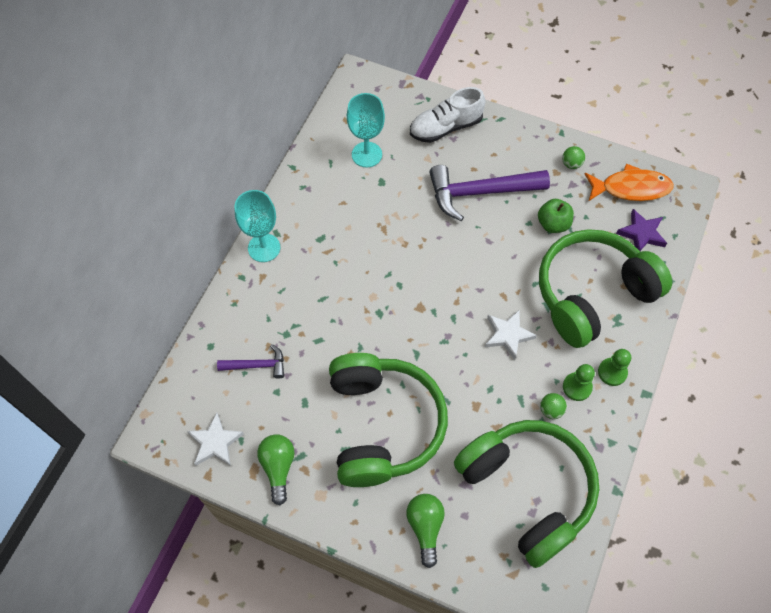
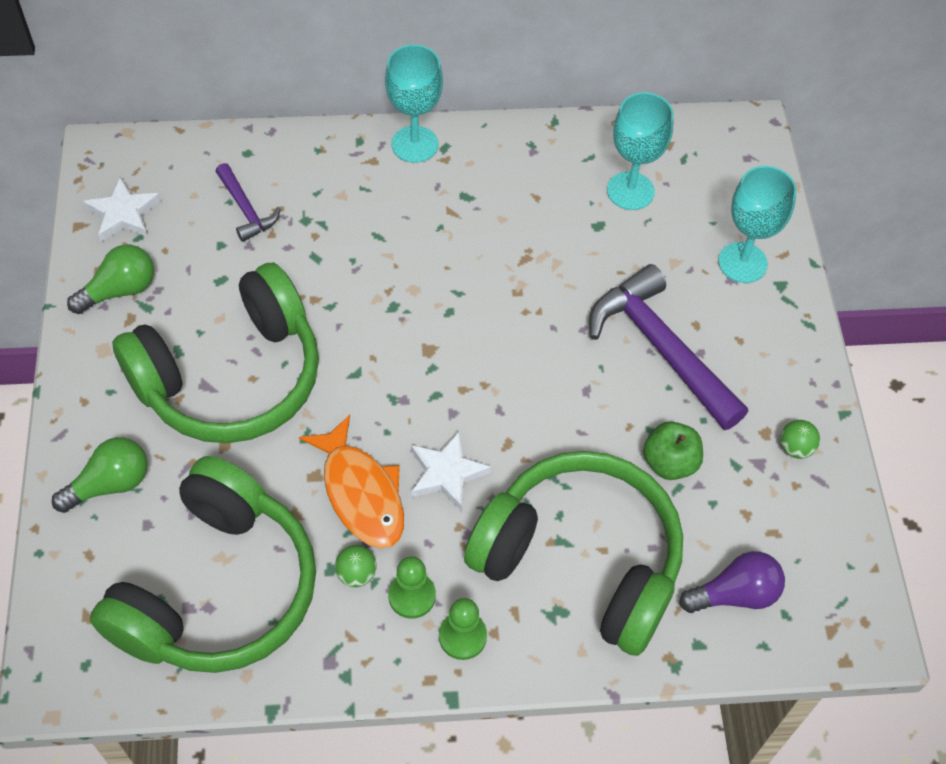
camera: 60 degrees right, 5 degrees down
white shoe [410,87,486,143] -> turquoise goblet [718,166,797,283]
orange fish [584,163,674,201] -> orange fish moved to [299,415,404,549]
purple star [616,209,667,251] -> purple light bulb [679,551,785,613]

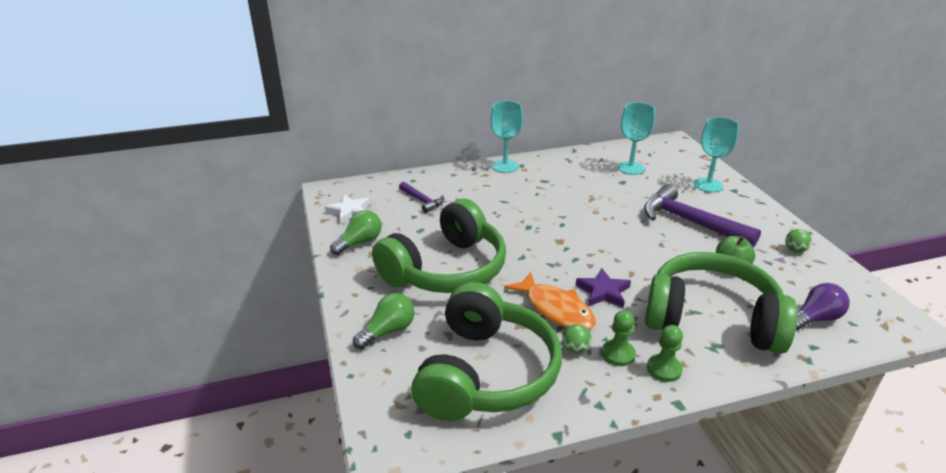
camera: 10 degrees left, 25 degrees down
white star [411,430,491,510] -> purple star [576,268,631,308]

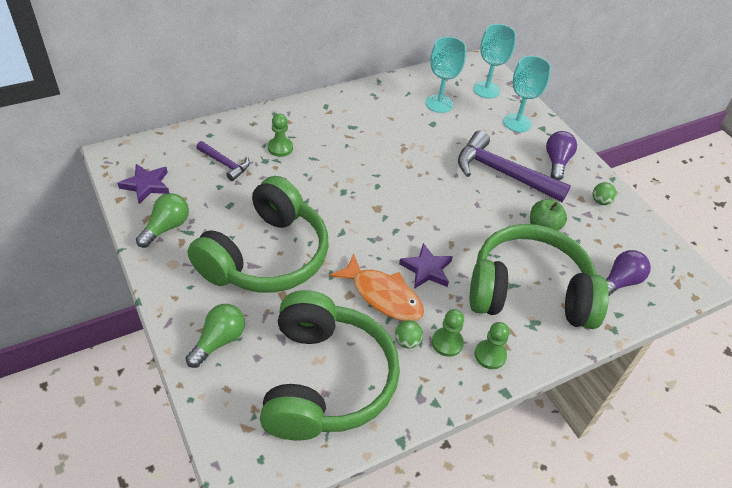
camera: 15 degrees left, 15 degrees up
white star [325,194,370,224] -> purple star [118,164,169,204]
turquoise goblet [491,101,523,173] -> turquoise goblet moved to [473,24,516,98]
none -> green pawn [268,114,293,157]
none -> purple light bulb [546,131,577,180]

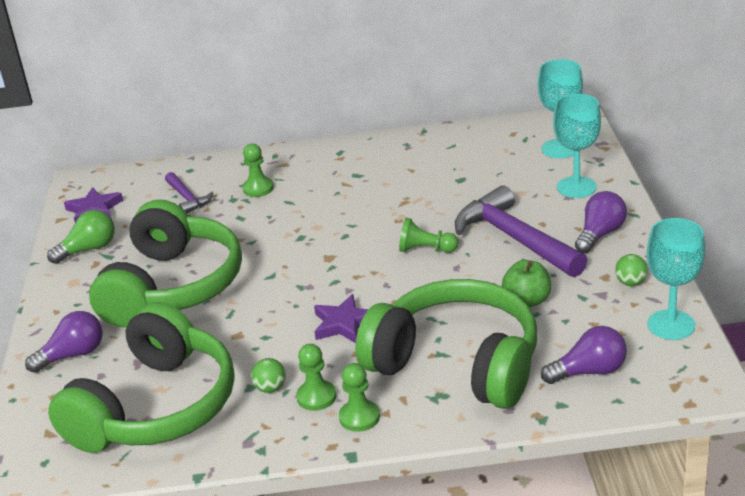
camera: 30 degrees right, 15 degrees down
green light bulb [186,304,245,368] -> purple light bulb [25,311,103,373]
green headphones [188,176,329,293] -> green headphones turned 45 degrees counterclockwise [89,199,242,328]
orange fish [330,254,424,321] -> none
turquoise goblet [426,37,466,113] -> turquoise goblet moved to [647,218,705,340]
none -> green pawn [399,218,458,253]

